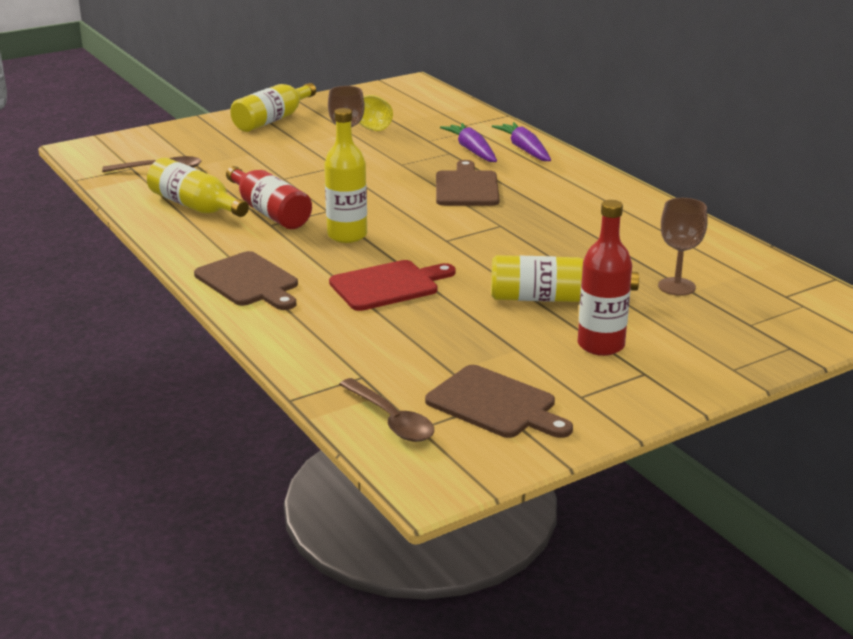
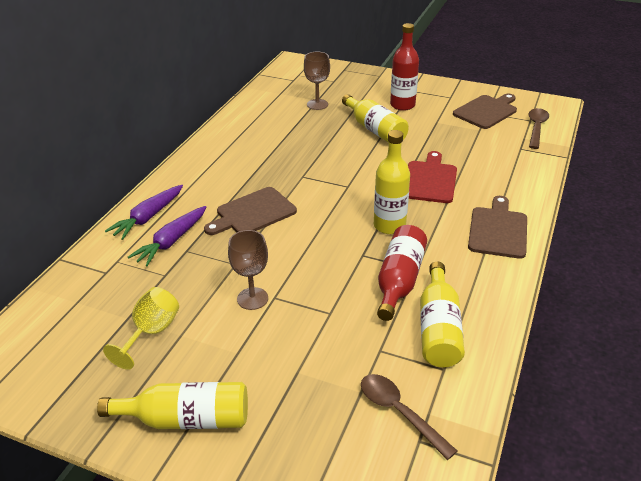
camera: 125 degrees left, 10 degrees up
red cutting board [329,260,456,311] -> red cutting board turned 75 degrees clockwise [408,151,457,203]
brown cutting board [425,365,573,438] -> brown cutting board turned 45 degrees clockwise [453,93,517,129]

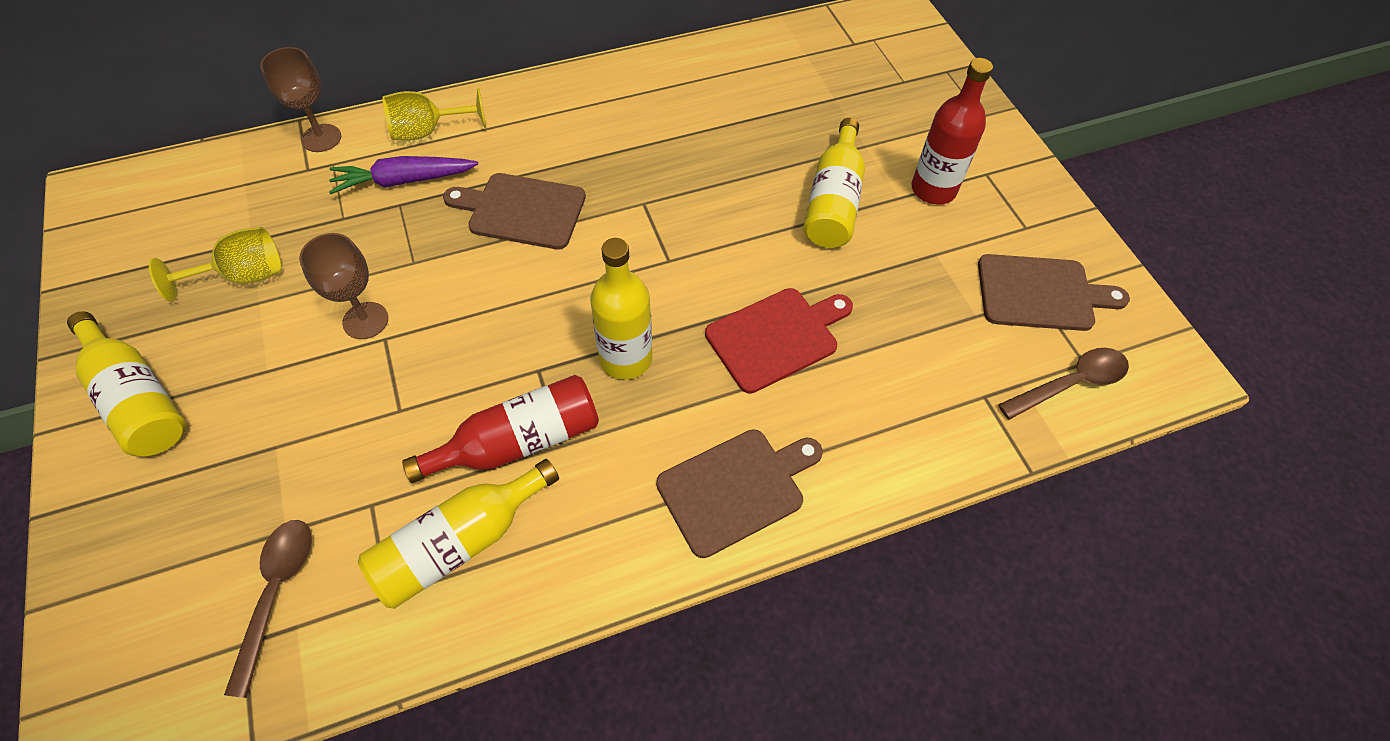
camera: 45 degrees right, 20 degrees up
purple carrot [105,185,183,240] -> yellow goblet [383,88,486,141]
brown goblet [304,52,330,110] -> brown goblet moved to [260,47,341,152]

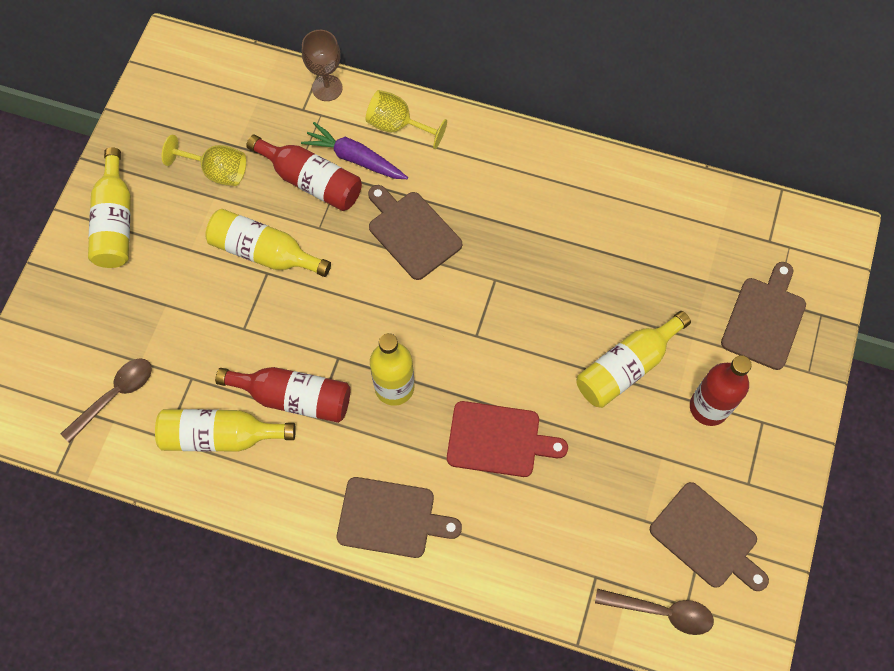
camera: 40 degrees right, 10 degrees up
brown goblet [299,233,388,339] -> yellow bottle [205,209,331,277]
none -> red bottle [246,135,362,211]
none -> brown cutting board [721,262,806,370]

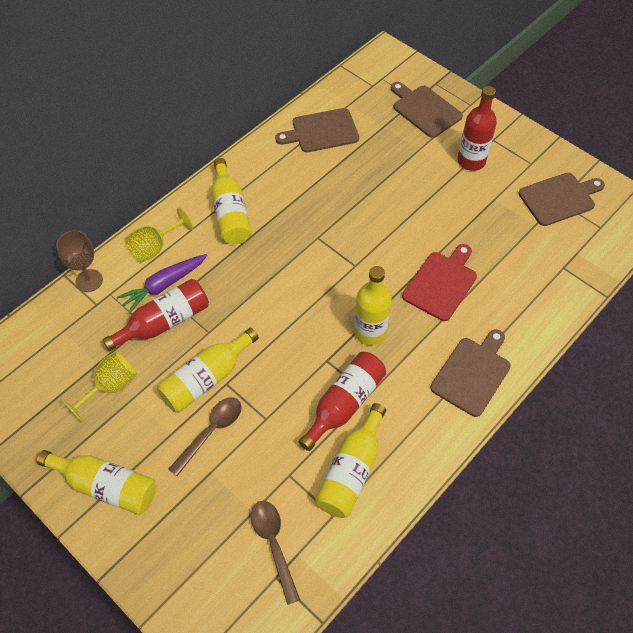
camera: 65 degrees left, 10 degrees down
brown cutting board [368,185,462,280] -> brown cutting board moved to [275,108,359,152]
yellow bottle [577,311,691,408] -> yellow bottle moved to [211,158,252,244]
brown spoon [595,589,714,635] -> brown spoon moved to [169,397,242,476]

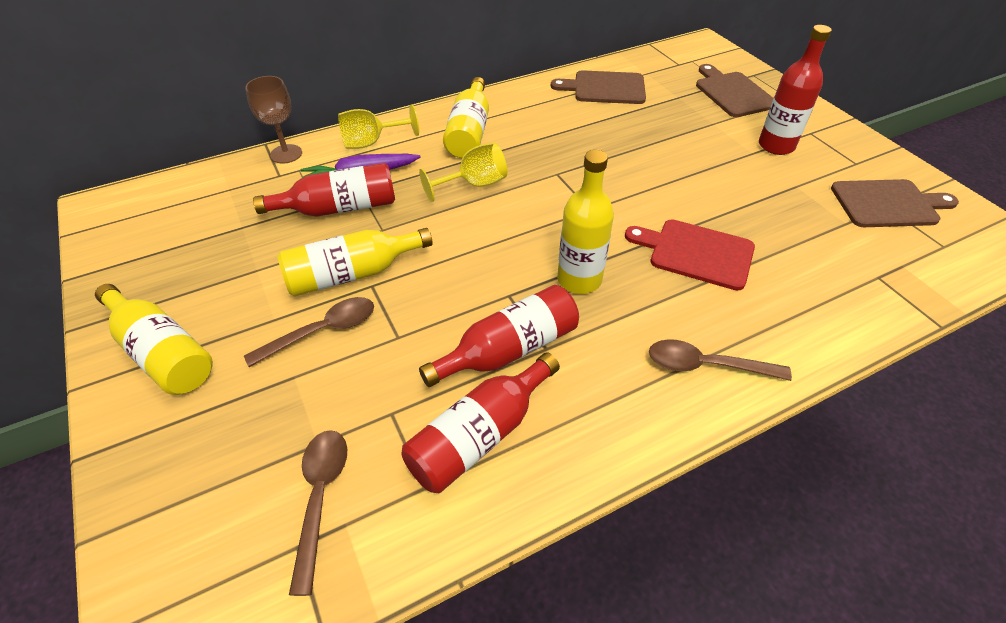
camera: 20 degrees right, 10 degrees down
yellow goblet [61,351,137,422] -> yellow goblet moved to [419,143,507,202]
yellow bottle [315,403,386,518] -> red bottle [401,352,560,493]
red cutting board [402,244,477,321] -> red cutting board turned 120 degrees counterclockwise [625,220,755,291]
brown cutting board [430,329,511,417] -> brown spoon [649,339,792,381]

